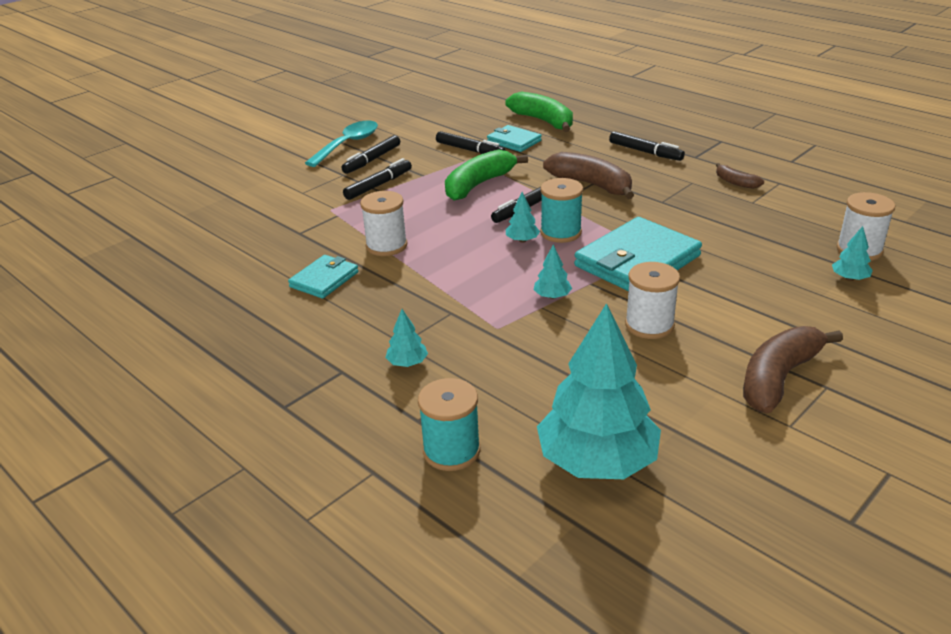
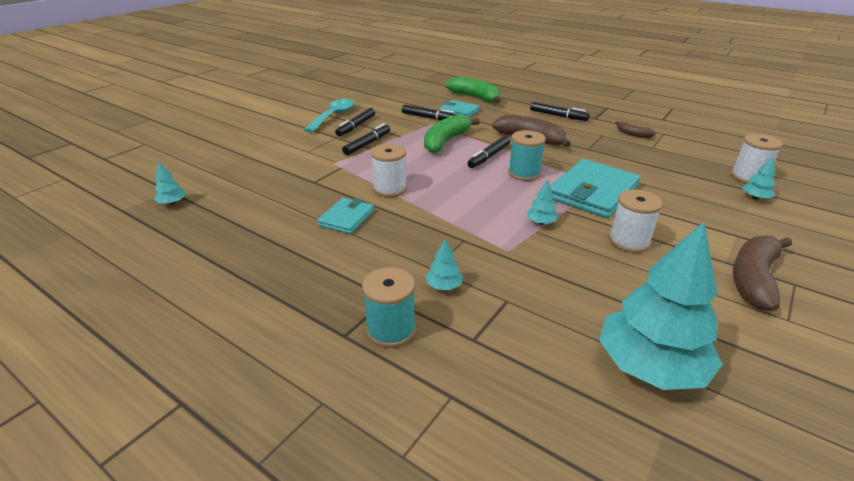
camera: 10 degrees left, 0 degrees up
turquoise spool [418,378,480,471] -> turquoise spool moved to [362,267,416,348]
turquoise tree [506,192,540,243] -> turquoise tree moved to [154,162,186,205]

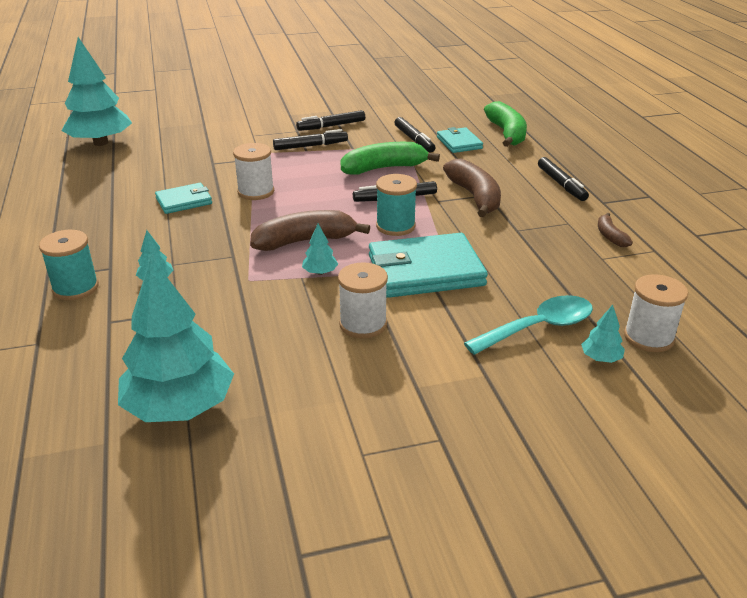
camera: 40 degrees right, 0 degrees up
turquoise tree [154,162,186,205] -> turquoise tree [62,37,132,146], size x2.46
turquoise spoon [304,99,354,133] -> turquoise spoon moved to [464,295,593,355]
brown banana [733,235,792,311] -> brown banana moved to [250,210,370,251]

